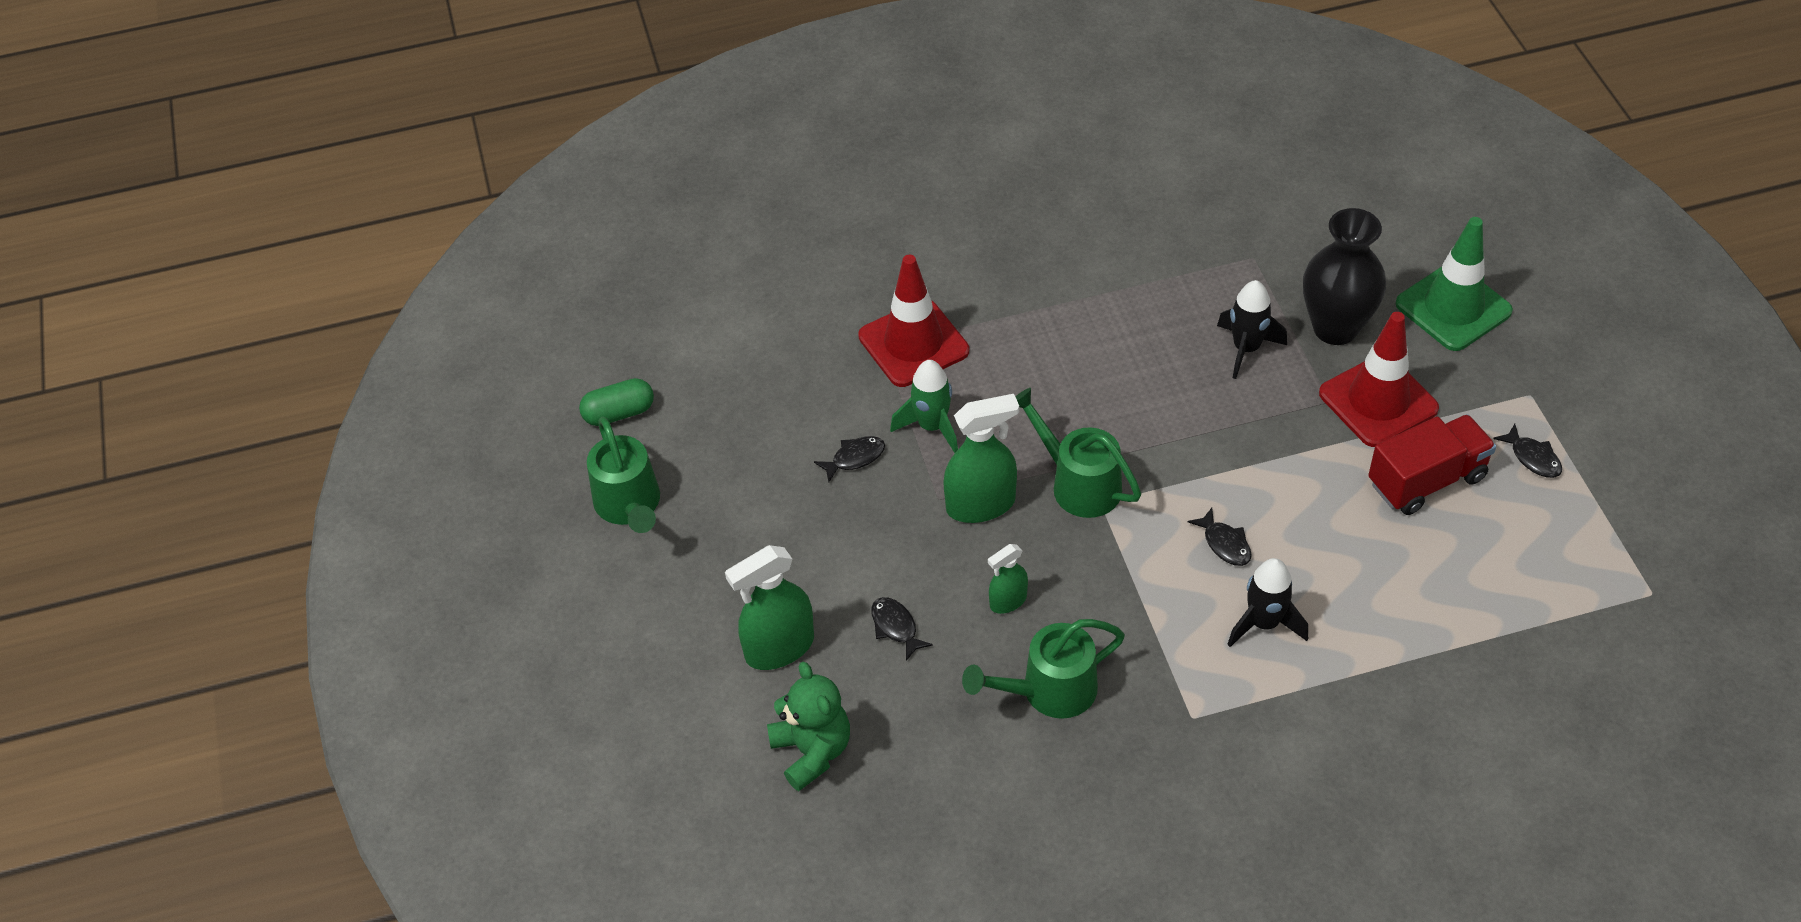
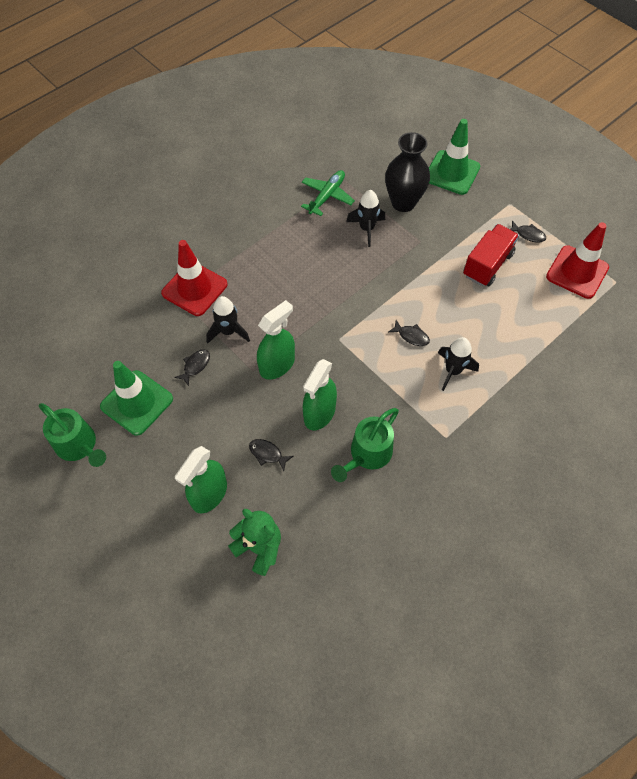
camera: 30 degrees left, 10 degrees up
green capsule [579,378,654,426] -> none
green rocket [890,360,958,453] -> black rocket [206,296,250,343]
green spray bottle [988,544,1028,614] -> green spray bottle [303,359,337,430], size x1.77
green watering can [1015,388,1141,518] -> none
red traffic cone [1319,312,1439,447] -> red traffic cone moved to [546,222,609,299]
none -> green traffic cone [100,361,173,436]
none -> green plane [301,170,355,216]

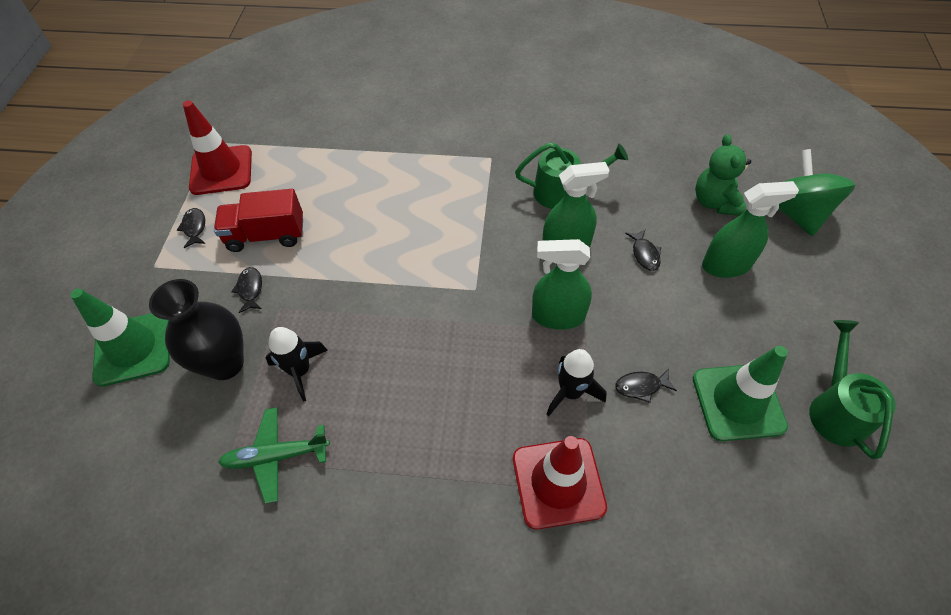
camera: 130 degrees left, 5 degrees down
black fish [388,320,430,346] -> black fish moved to [232,267,262,313]
black rocket [438,337,479,391] -> none
none -> green spinning top [778,149,855,236]

